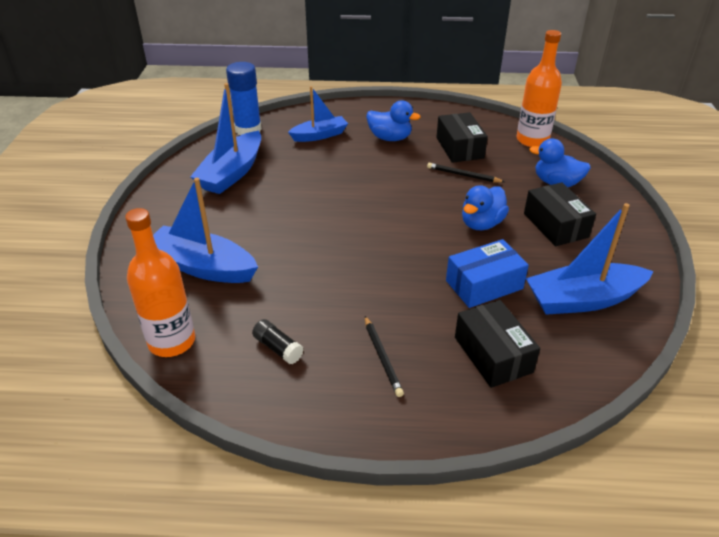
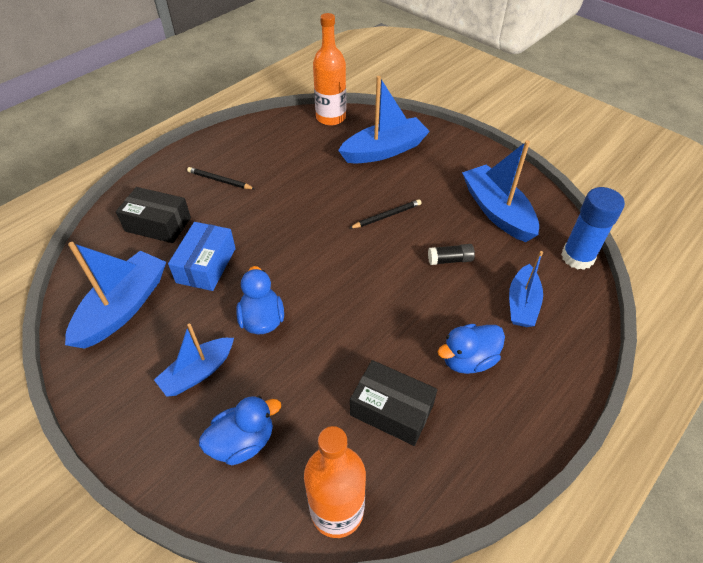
camera: 130 degrees right, 10 degrees up
black glue stick [252,319,304,364] -> black glue stick moved to [428,244,475,265]
black pencil [427,163,505,182] -> black pencil moved to [350,199,421,228]
black box [524,183,596,246] -> blue boat [154,324,234,397]

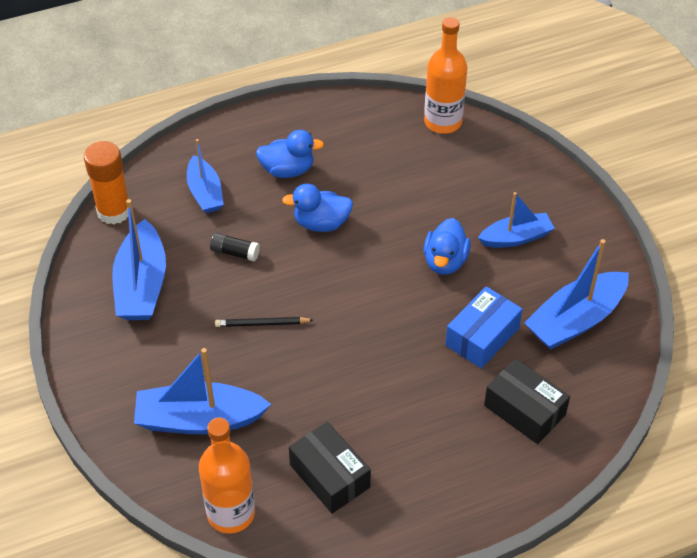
camera: 155 degrees left, 0 degrees up
black pencil [187,167,255,189] -> none
blue duck [199,396,281,465] -> blue duck moved to [282,184,353,232]
black box [350,360,437,446] -> black box moved to [289,422,371,514]
blue boat [509,251,543,327] -> blue boat turned 120 degrees clockwise [187,139,224,213]
blue glue stick [561,187,625,270] -> orange glue stick [84,141,129,225]

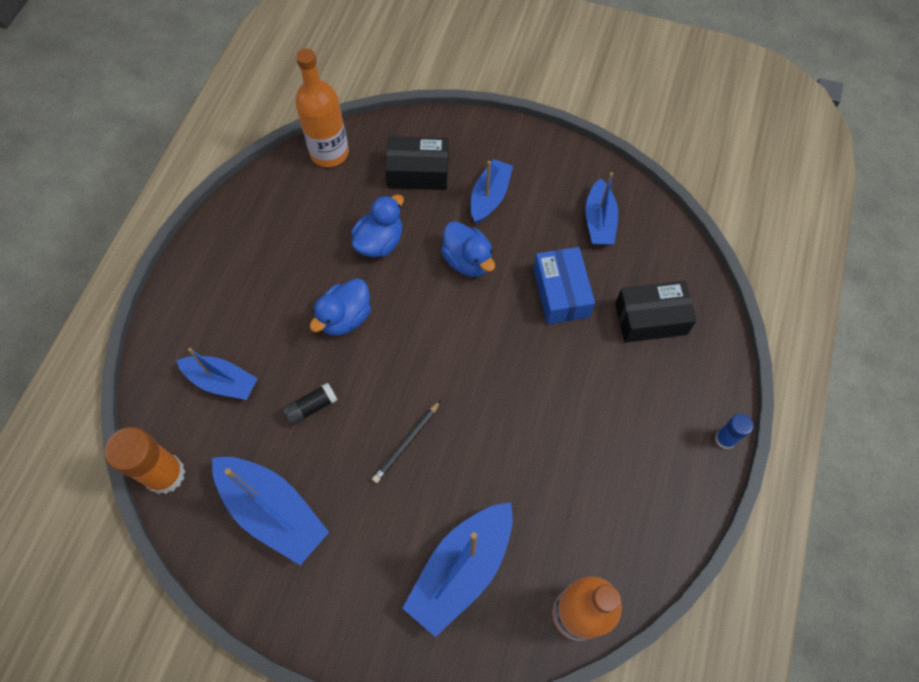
camera: 50 degrees left, 15 degrees up
blue duck [256,130,324,178] -> blue duck moved to [351,195,404,257]
black box [289,422,371,514] -> black box moved to [385,136,449,190]
blue boat [524,239,629,350] -> blue boat [585,172,618,245], size x0.64
none -> blue glue stick [715,414,753,449]

